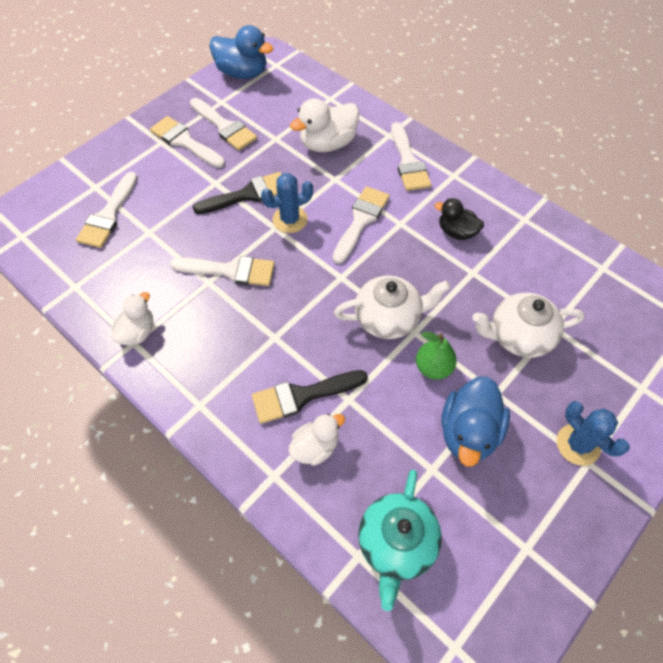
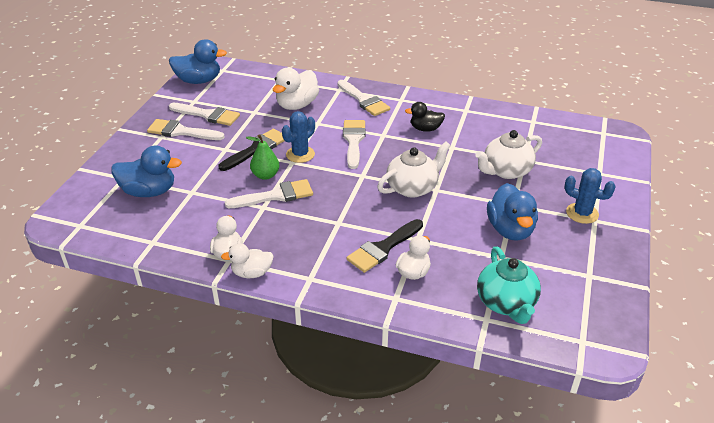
camera: 25 degrees left, 20 degrees down
white brush [76,172,137,248] -> blue duck [111,145,182,197]
green pear [416,331,457,380] -> green pear moved to [246,134,279,180]
none -> white duck [221,243,274,278]

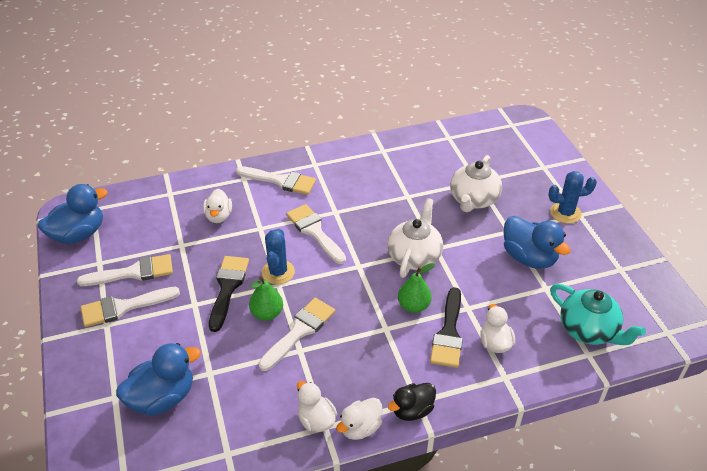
camera: 35 degrees left, 5 degrees up
white duck [273,68,319,110] -> white duck [203,189,232,223], size x0.63
black duck [405,102,445,132] -> black duck moved to [388,383,436,421]
none -> green pear [398,263,435,313]

